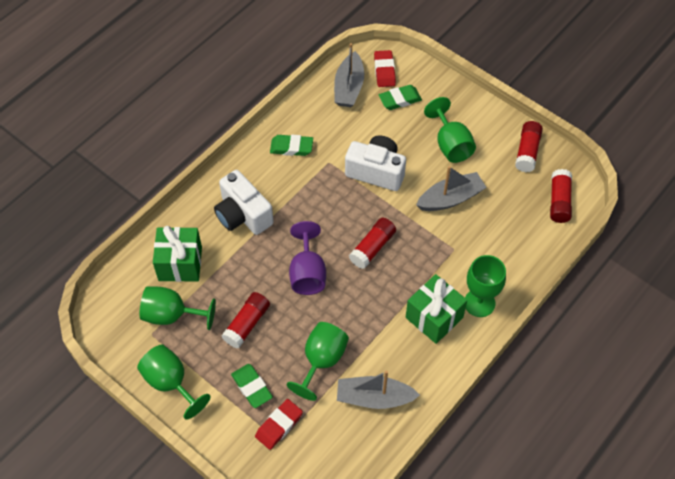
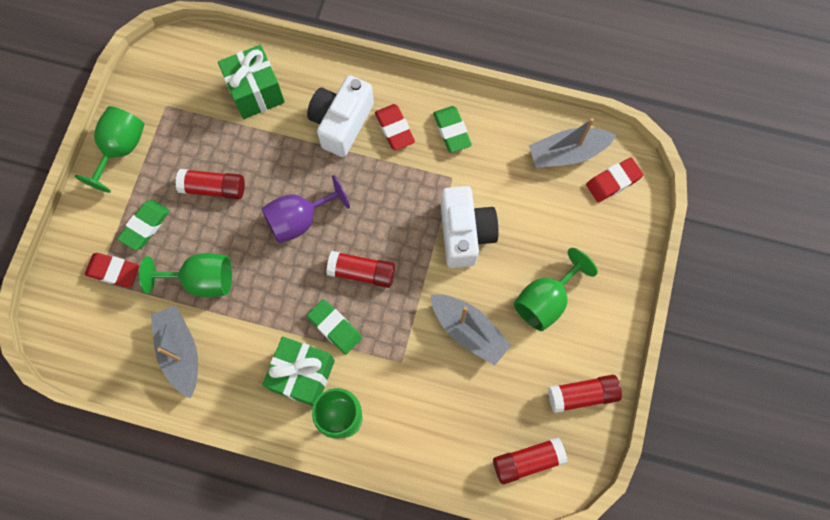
camera: 65 degrees right, 15 degrees up
green goblet [140,286,216,330] -> none
green eraser [379,85,422,110] -> green eraser moved to [307,299,362,354]
none -> red eraser [375,104,415,151]

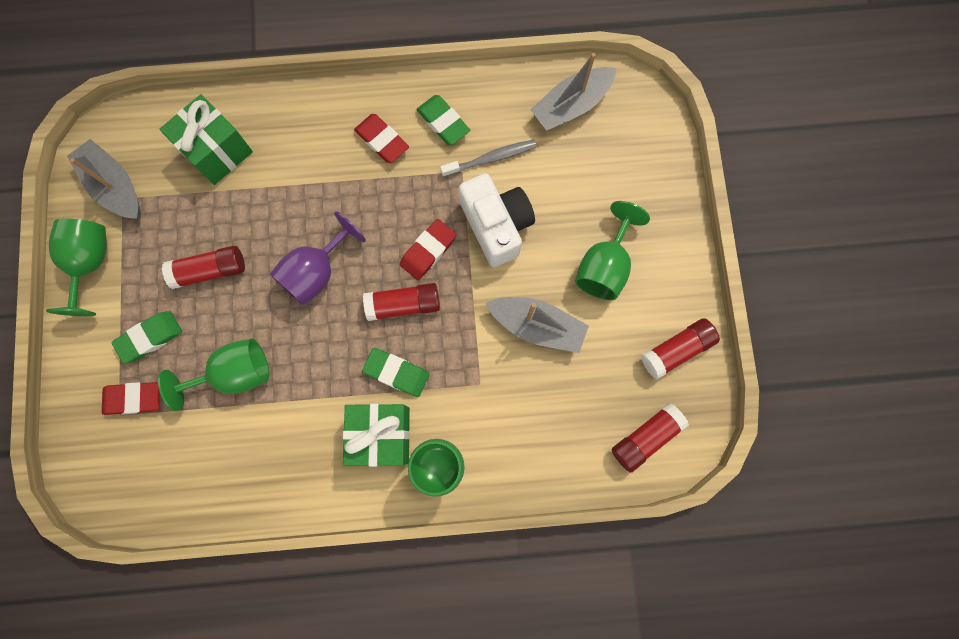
camera: 20 degrees left, 5 degrees up
green eraser [117,200,170,250] -> green eraser turned 45 degrees clockwise [111,311,182,364]
grey boat [151,305,198,399] -> grey boat moved to [67,139,141,219]
white camera [307,75,374,157] -> none
red eraser [586,157,644,202] -> red eraser moved to [400,219,456,280]
none -> grey toothbrush [440,140,537,177]

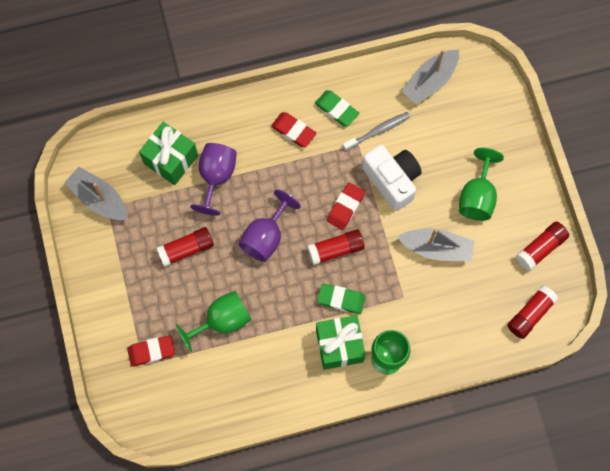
camera: 10 degrees left, 5 degrees down
green goblet [46,218,107,316] -> none
green eraser [111,311,182,364] -> none
none -> purple goblet [190,143,237,216]

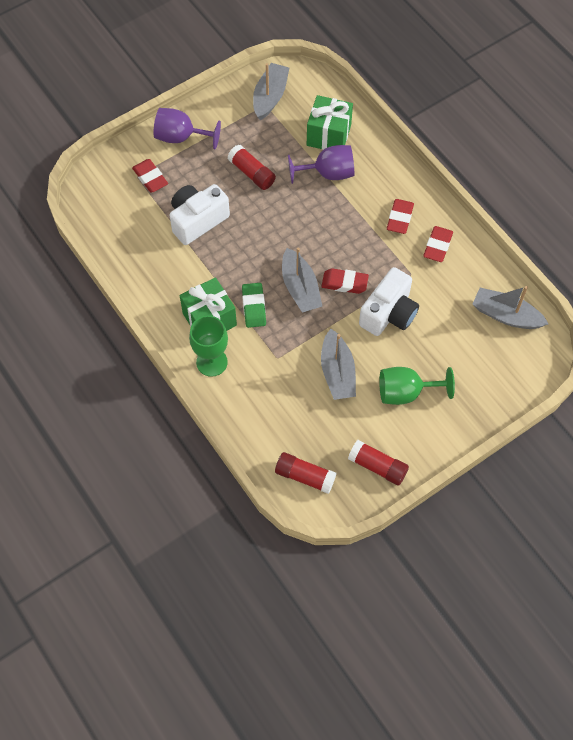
camera: 70 degrees right, 10 degrees down
green goblet [176,291,251,352] -> white camera [169,184,230,245]
purple goblet [238,190,301,262] -> purple goblet moved to [153,108,221,149]
red glue stick [307,229,365,265] -> grey boat [282,247,322,313]
green eraser [315,90,359,126] -> red eraser [423,226,453,262]
grey toothbrush [343,112,410,151] -> none

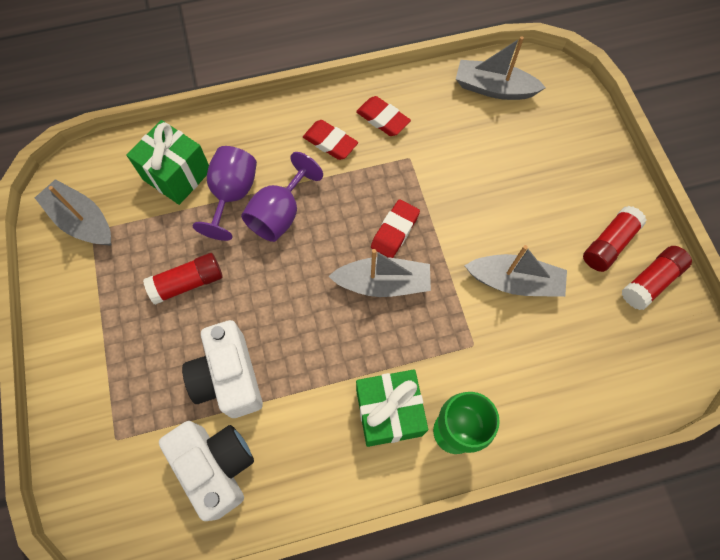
camera: 70 degrees left, 5 degrees up
red eraser [132,159,168,192] -> none
purple goblet [153,108,221,149] -> purple goblet moved to [241,152,323,242]
green eraser [242,283,266,328] -> none
red glue stick [275,452,336,494] -> red glue stick moved to [583,206,647,272]
white camera [359,267,419,336] -> white camera moved to [159,421,254,521]
green goblet [379,367,455,405] -> none
grey boat [472,286,548,329] -> grey boat turned 60 degrees clockwise [456,36,546,100]

